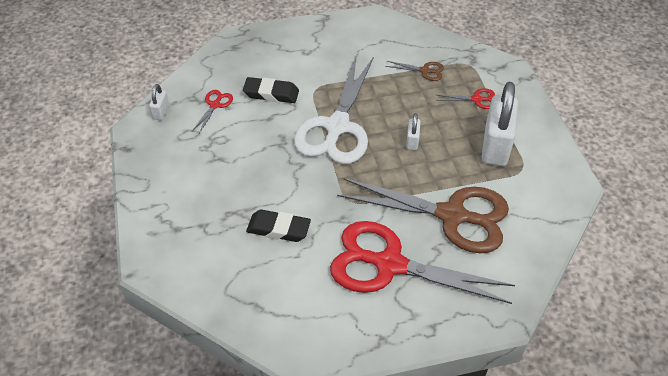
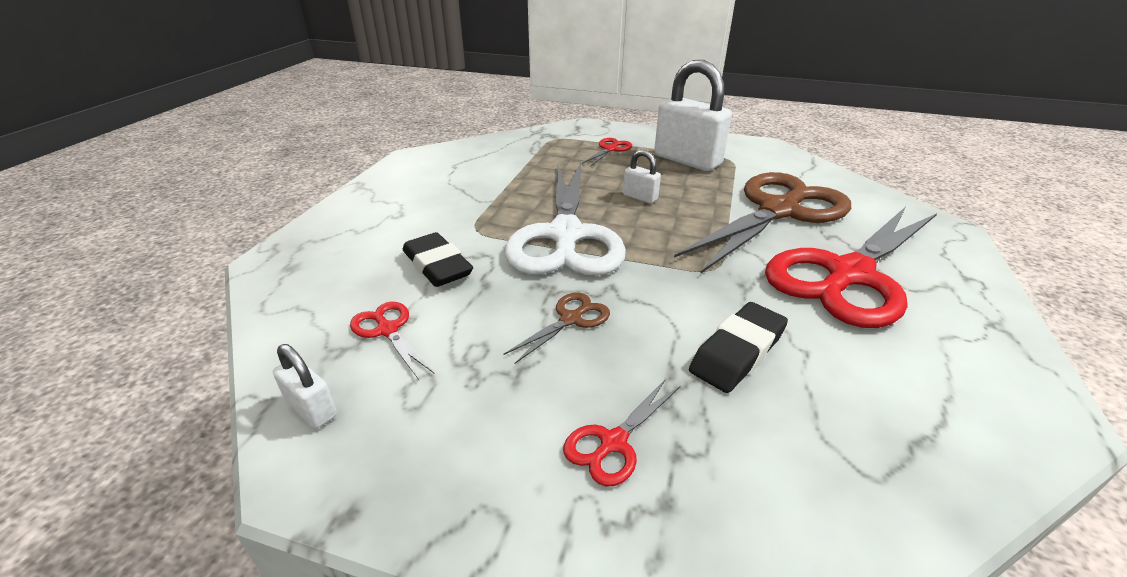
camera: 60 degrees left, 15 degrees down
black eraser [243,77,299,103] -> black eraser turned 75 degrees counterclockwise [403,232,473,287]
white scissors [294,57,373,164] -> white scissors turned 45 degrees clockwise [505,163,626,276]
brown scissors [385,61,444,81] -> brown scissors moved to [504,293,610,364]
none -> red scissors [563,379,680,486]

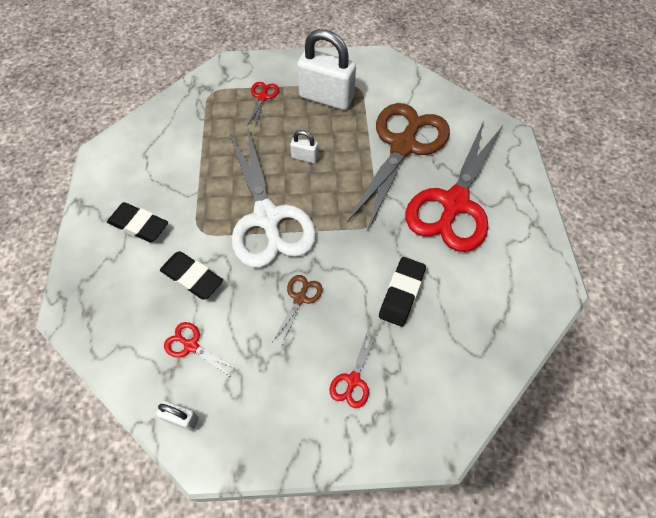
camera: 20 degrees left, 25 degrees up
none -> black eraser [107,202,168,242]

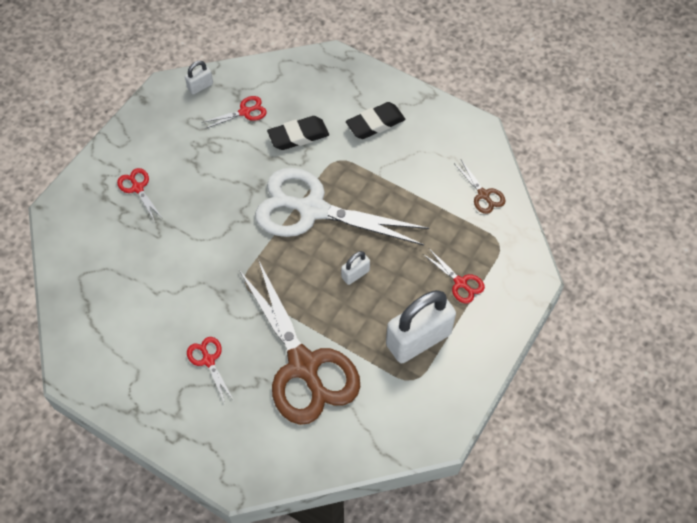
camera: 125 degrees right, 0 degrees up
brown scissors [272,275,322,346] -> brown scissors moved to [455,160,506,214]
black eraser [379,257,426,327] -> none
red scissors [405,121,502,252] -> red scissors [187,337,234,403], size x0.40

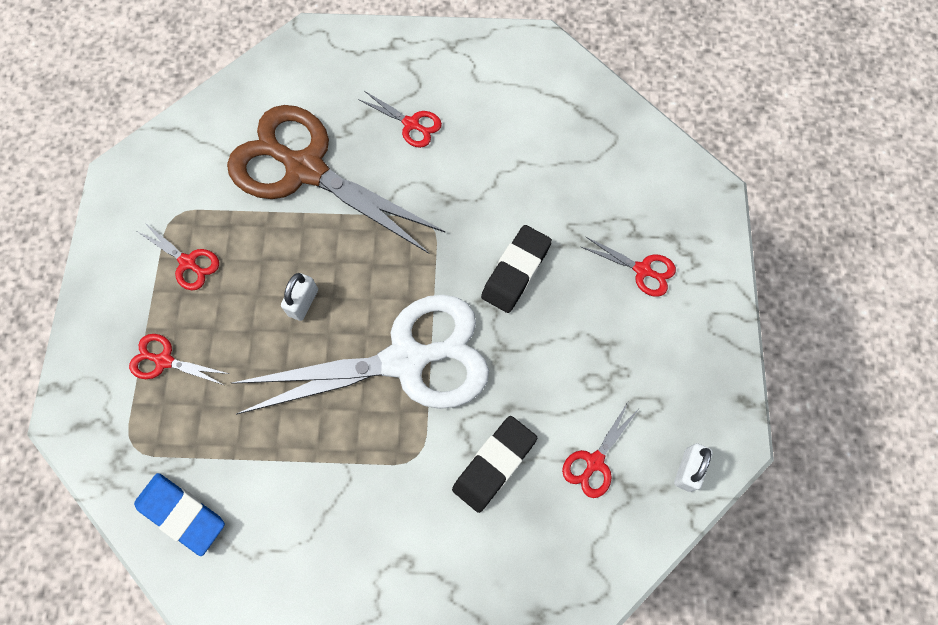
camera: 150 degrees right, 10 degrees up
black eraser [346,102,405,139] -> black eraser moved to [481,225,552,313]
white padlock [386,290,456,363] -> red scissors [137,222,219,290]
brown scissors [455,160,506,214] -> blue eraser [134,473,225,556]

